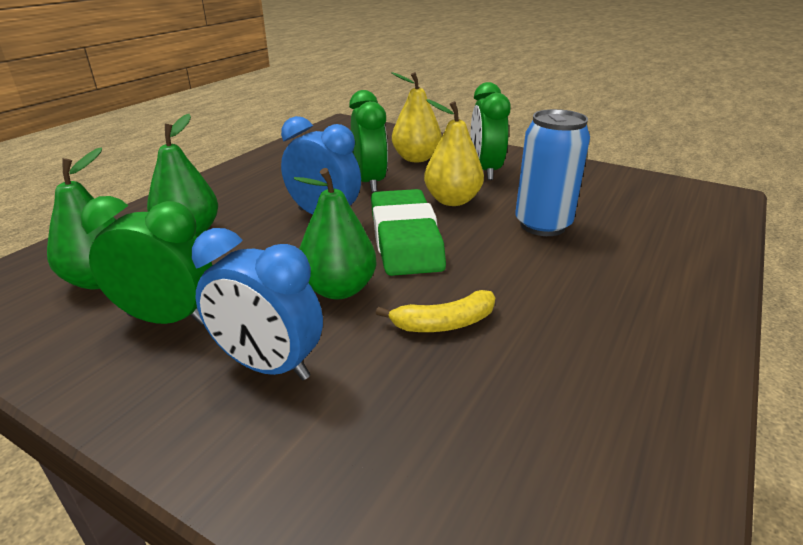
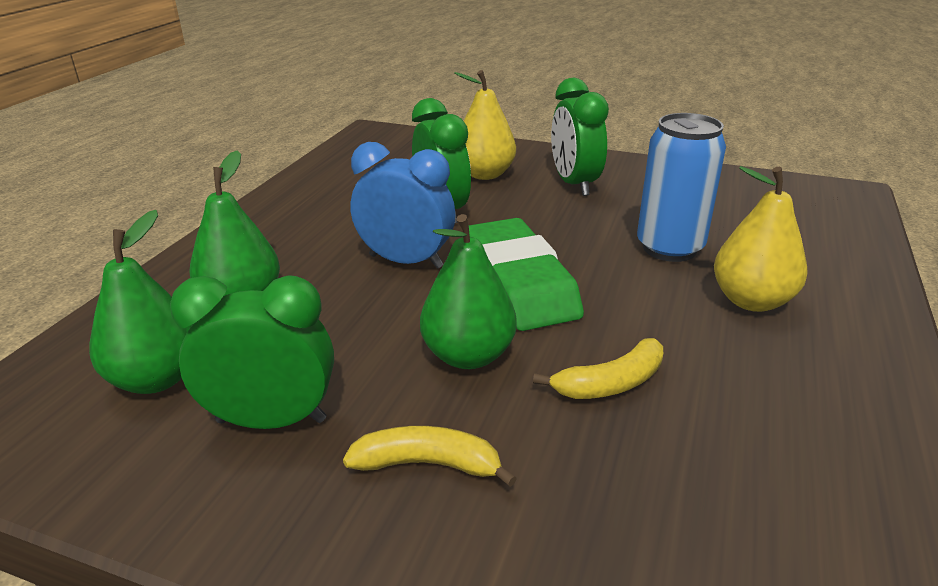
camera: 10 degrees left, 0 degrees up
blue clock [192,228,323,380] -> yellow banana [343,426,517,487]
yellow pear [424,99,484,206] -> yellow pear moved to [714,166,808,312]

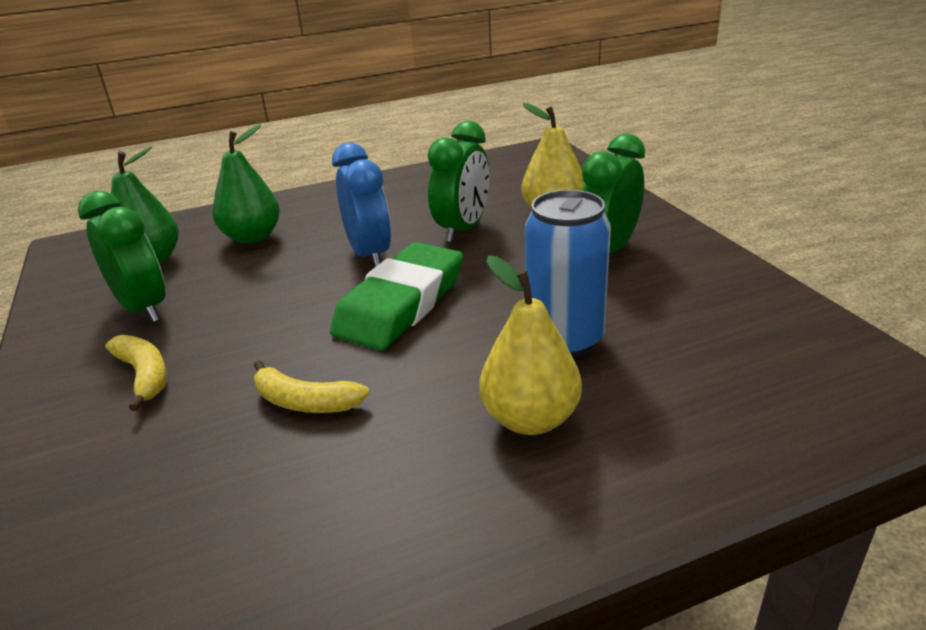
camera: 50 degrees right, 0 degrees up
green pear [420,214,517,369] -> none

